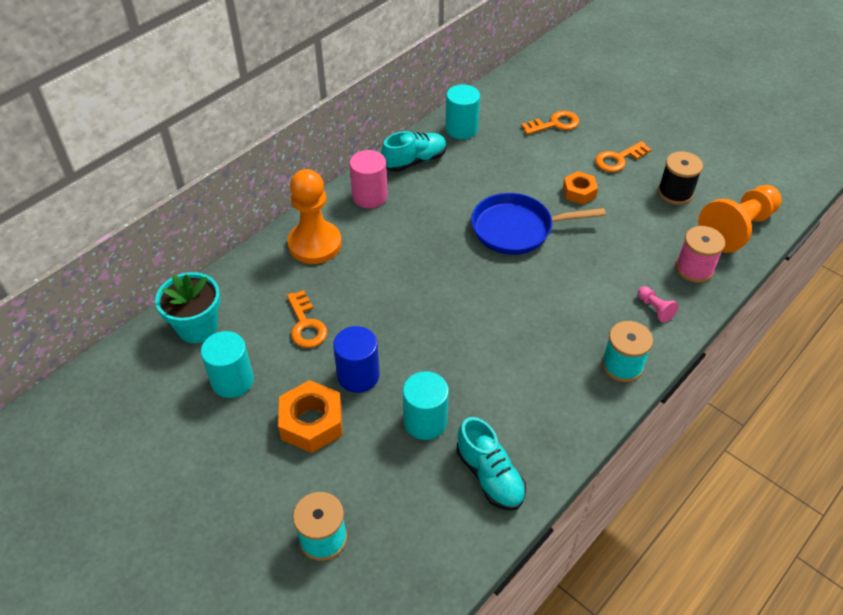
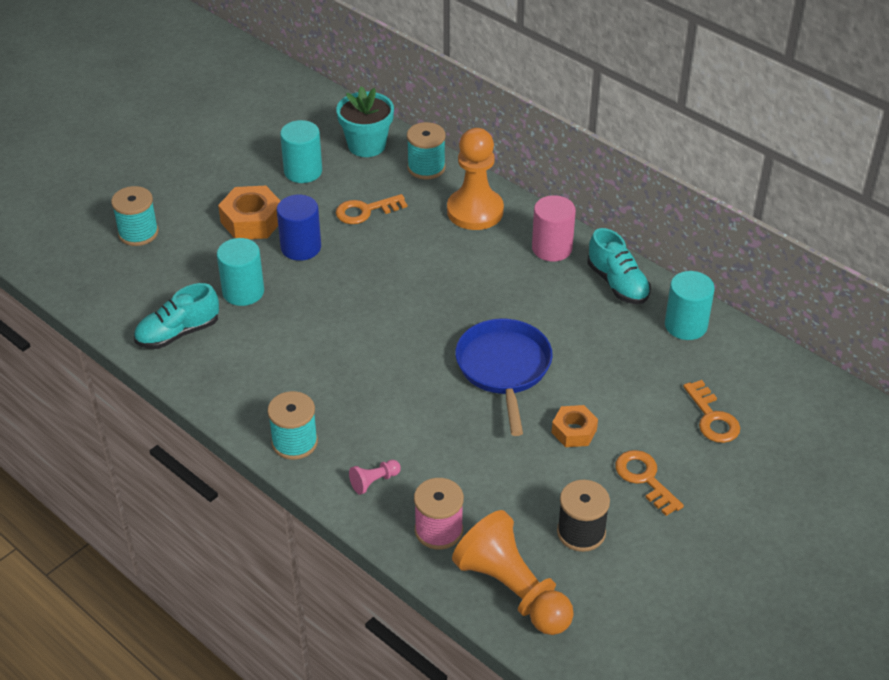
camera: 90 degrees right, 5 degrees down
none -> turquoise spool [407,122,446,179]

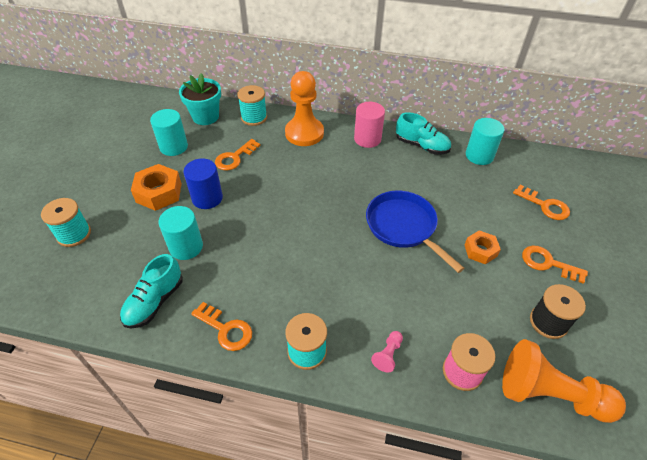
camera: 30 degrees left, 5 degrees up
none -> orange key [191,302,252,351]

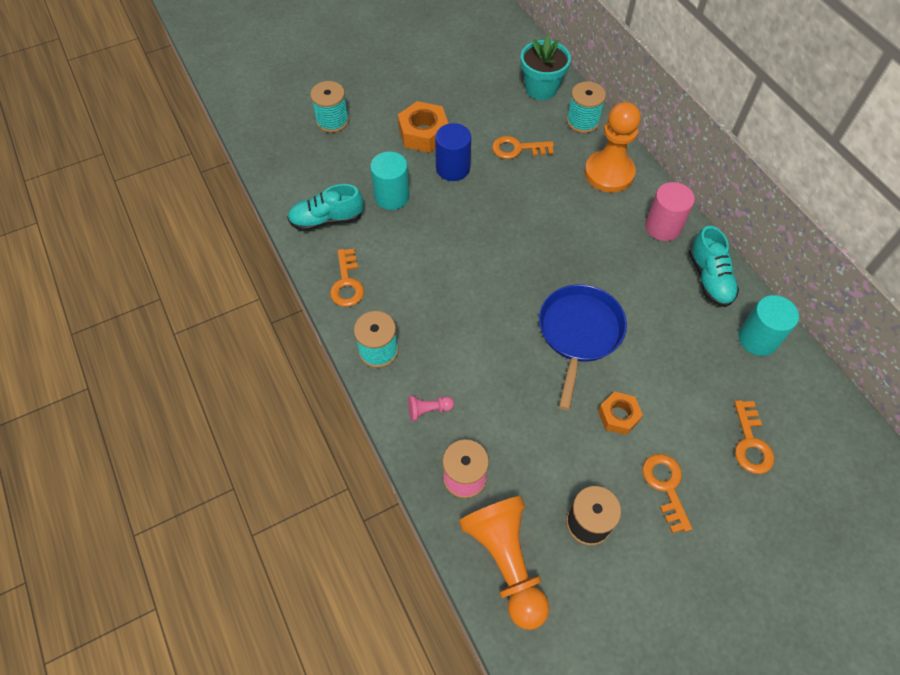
camera: 50 degrees right, 10 degrees up
turquoise cylinder [150,109,188,156] -> none

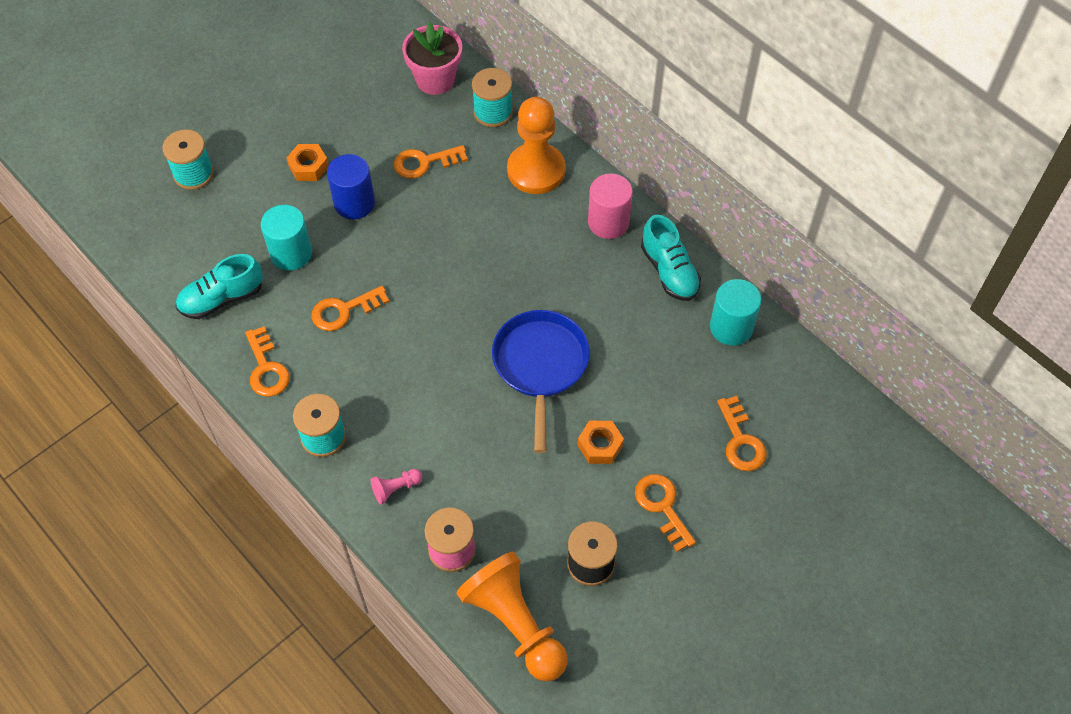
camera: 15 degrees left, 0 degrees up
orange nut [398,101,449,153] -> orange nut [287,144,329,181], size x0.63
turquoise flower pot [521,36,571,100] -> pink flower pot [402,22,462,95]
none -> orange key [311,286,389,331]

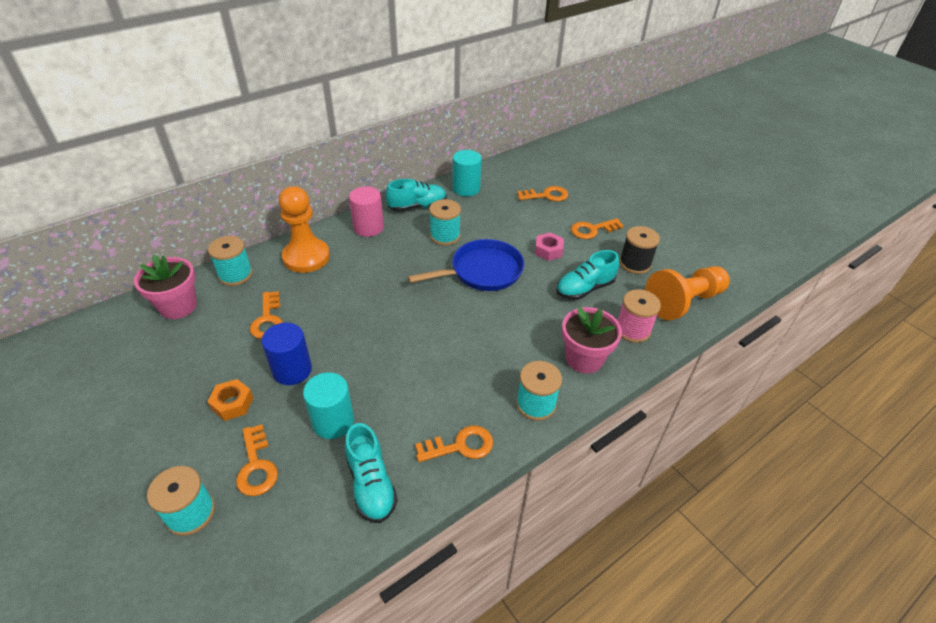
camera: 85 degrees left, 15 degrees down
orange key [311,286,389,331] -> orange key moved to [236,424,278,496]
pink pawn [371,469,423,505] -> pink flower pot [562,307,622,373]
blue pan [492,310,590,453] -> blue pan turned 150 degrees clockwise [408,239,524,291]
orange nut [577,421,624,464] -> pink nut [535,232,564,261]
none -> turquoise spool [429,199,461,246]
none -> turquoise shoe [556,250,619,300]

